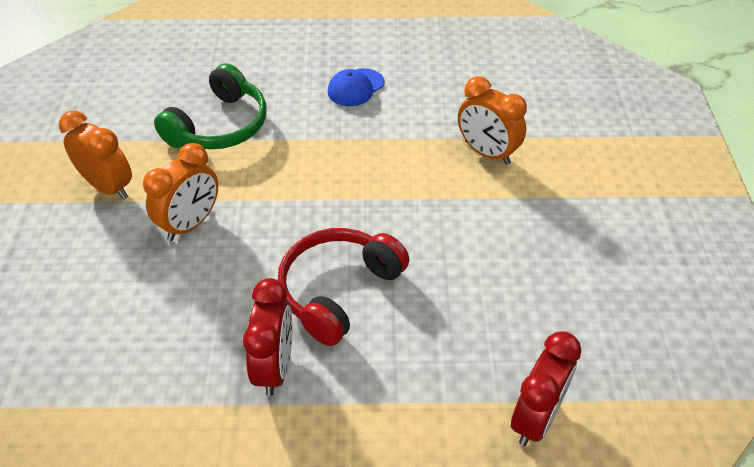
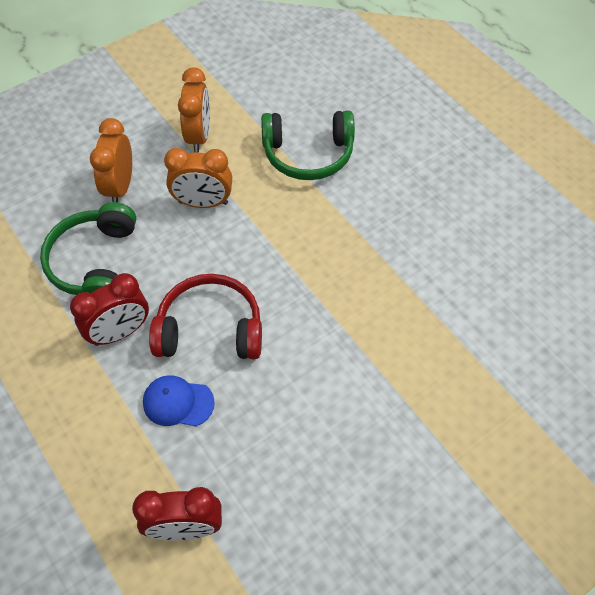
camera: 55 degrees right, 10 degrees up
blue cap [328,68,385,106] -> blue cap moved to [143,375,215,426]
orange clock [458,76,527,165] -> orange clock moved to [90,118,132,203]
none -> green headphones [40,202,136,295]

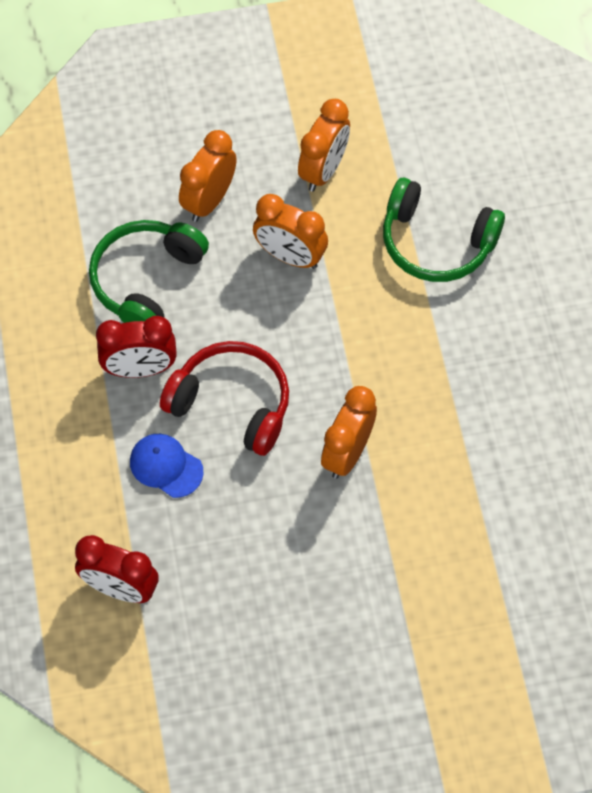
camera: 25 degrees right, 5 degrees up
none -> orange clock [321,386,377,479]

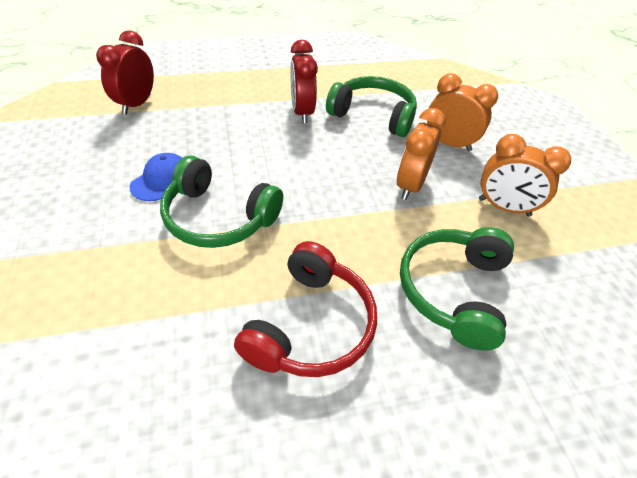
camera: 85 degrees right, 15 degrees down
blue cap [130,434,204,498] -> blue cap moved to [129,153,182,201]
red headphones [160,341,289,456] -> red headphones moved to [234,241,377,377]
orange clock [321,386,377,479] -> green headphones [160,156,283,248]

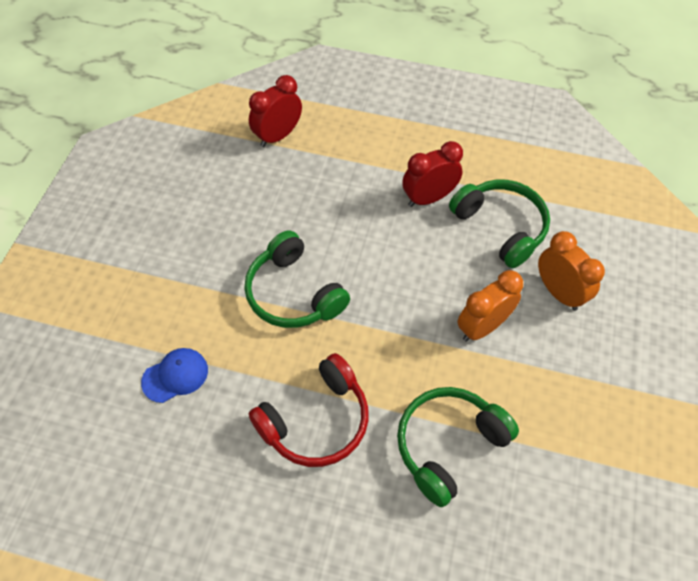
camera: 30 degrees right, 10 degrees up
blue cap [129,153,182,201] -> blue cap moved to [141,348,208,403]
red clock [290,40,318,123] -> red clock turned 45 degrees clockwise [402,141,463,207]
orange clock [479,134,571,216] -> none

